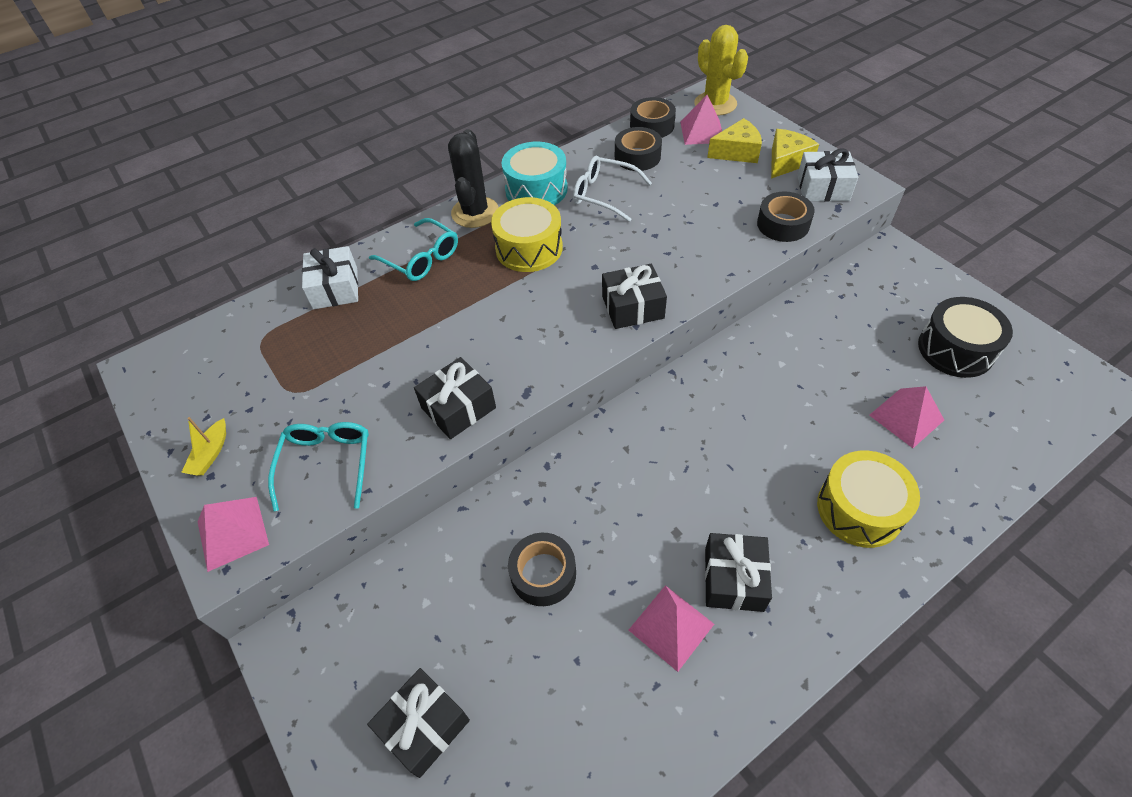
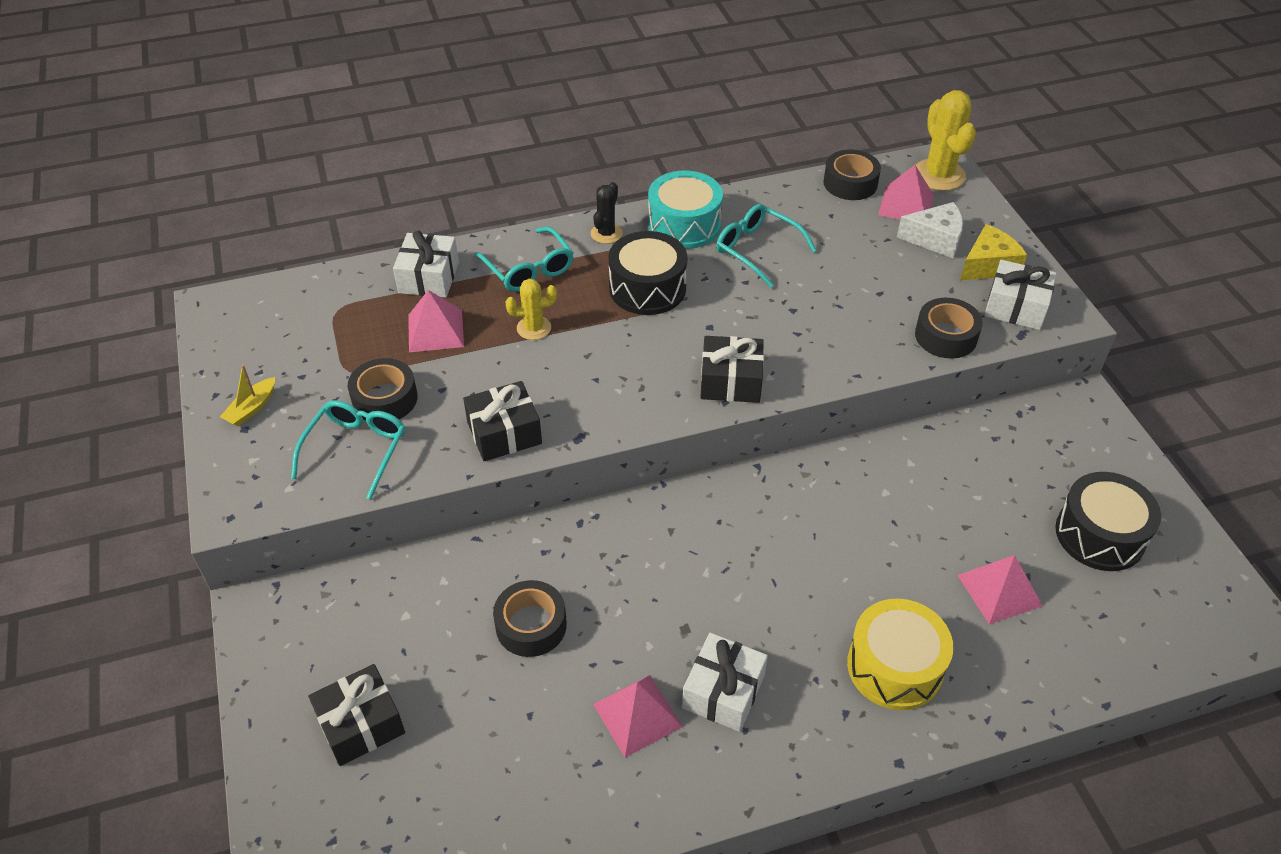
camera: 15 degrees right, 5 degrees down
pink pyramid [198,497,269,572] -> pink pyramid moved to [408,290,464,352]
black cactus [448,129,499,228] -> black cactus [591,182,623,244], size x0.58
yellow drum [491,197,563,272] -> black drum [608,231,687,315]
white glasses [573,156,652,222] -> turquoise glasses [716,204,817,288]
black tape [615,127,662,171] -> black tape moved to [348,358,418,420]
black gift [705,533,772,612] -> white gift [682,633,768,732]
yellow cheese [707,118,762,163] -> white cheese [897,202,963,258]
none -> yellow cactus [505,279,557,340]

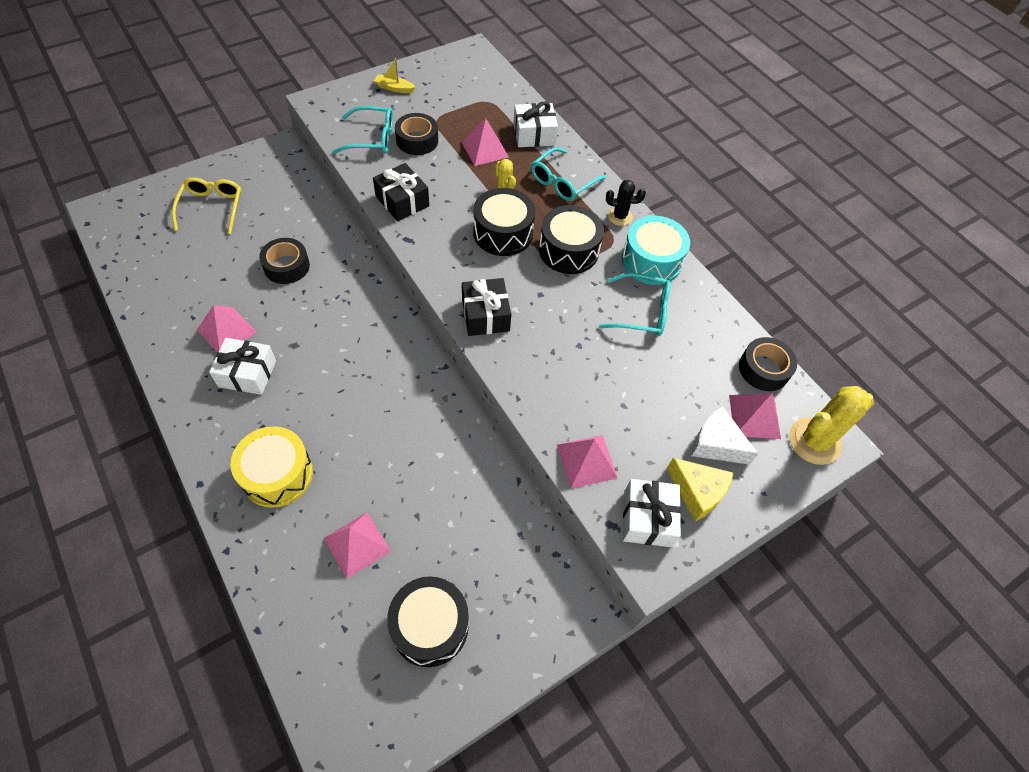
camera: 70 degrees right, 10 degrees up
black gift [308,664,405,766] -> yellow glasses [172,177,241,234]
turquoise glasses [716,204,817,288] -> turquoise glasses turned 75 degrees clockwise [599,272,671,336]
white cheese [897,202,963,258] -> white cheese turned 135 degrees clockwise [691,406,758,465]
black tape [915,298,983,359] -> pink pyramid [557,435,618,489]
none -> black drum [473,188,535,256]

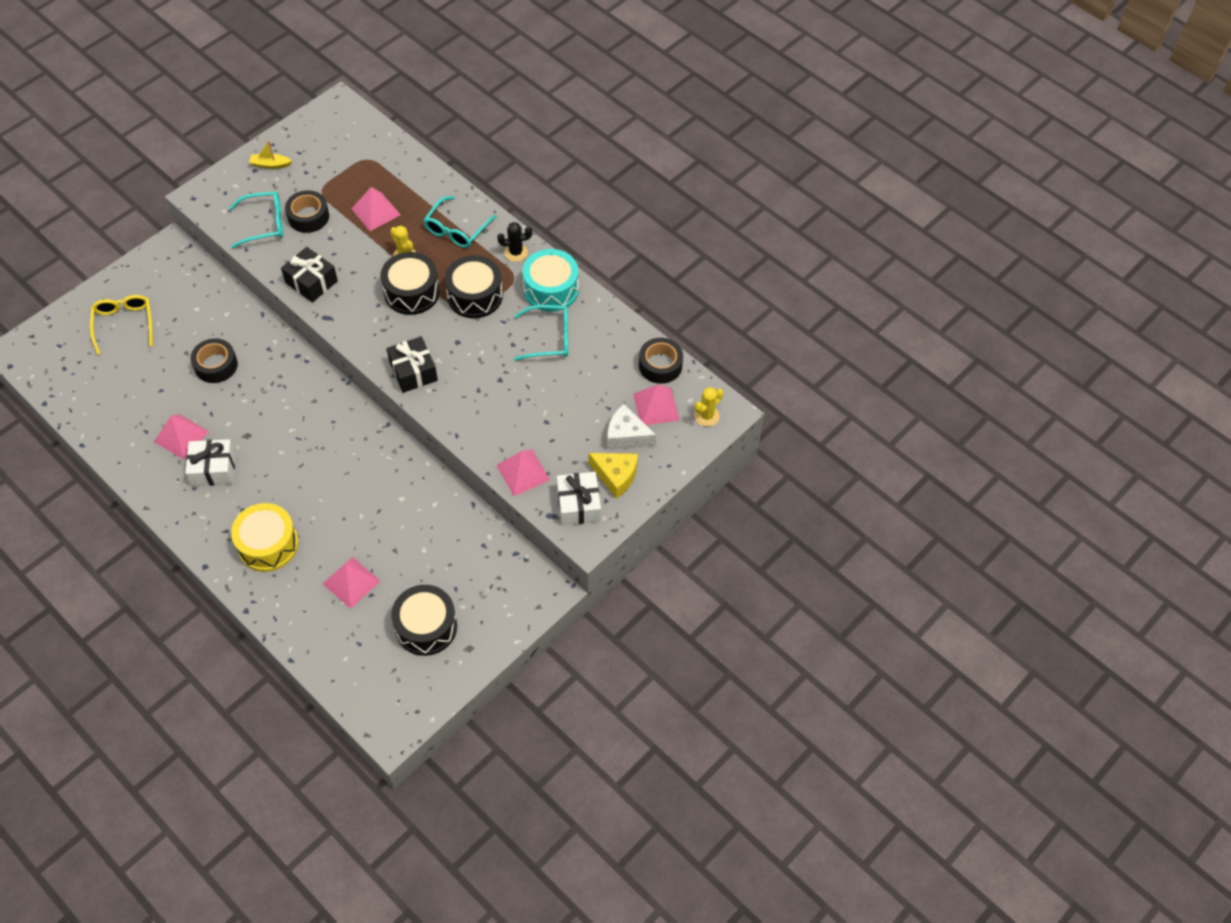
camera: 10 degrees left, 0 degrees up
white gift [513,102,558,147] -> none
yellow cactus [789,386,874,465] -> yellow cactus [694,387,724,426], size x0.58

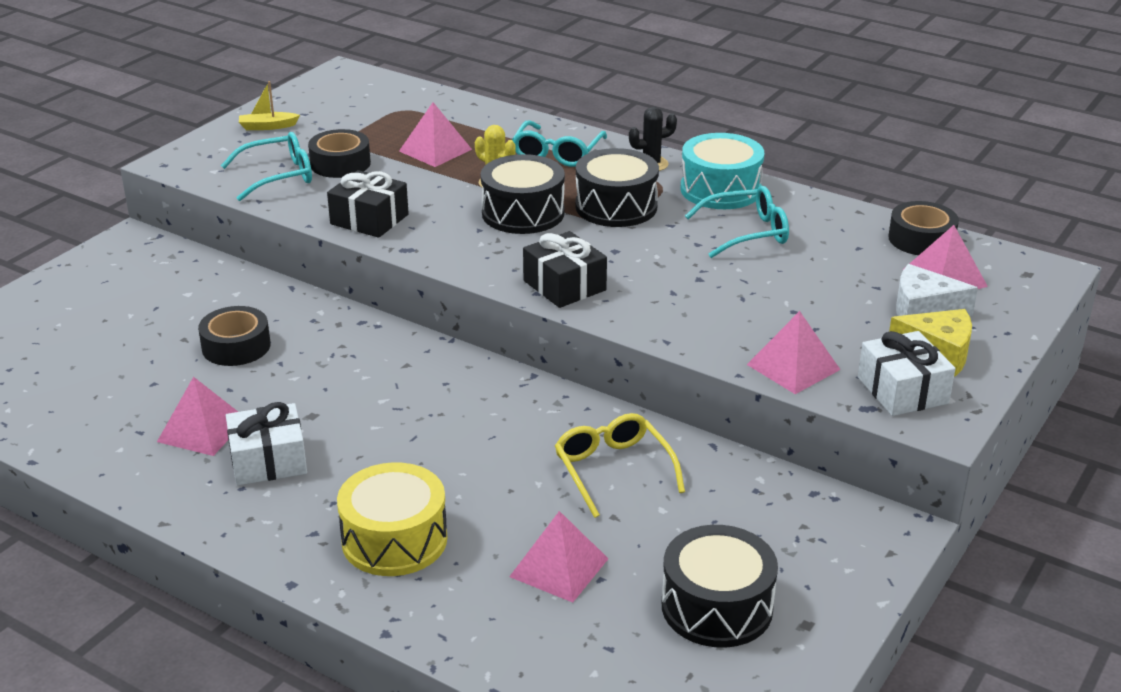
camera: 10 degrees left, 25 degrees down
yellow glasses [90,295,153,355] -> yellow glasses moved to [555,413,685,518]
yellow cactus [694,387,724,426] -> none

